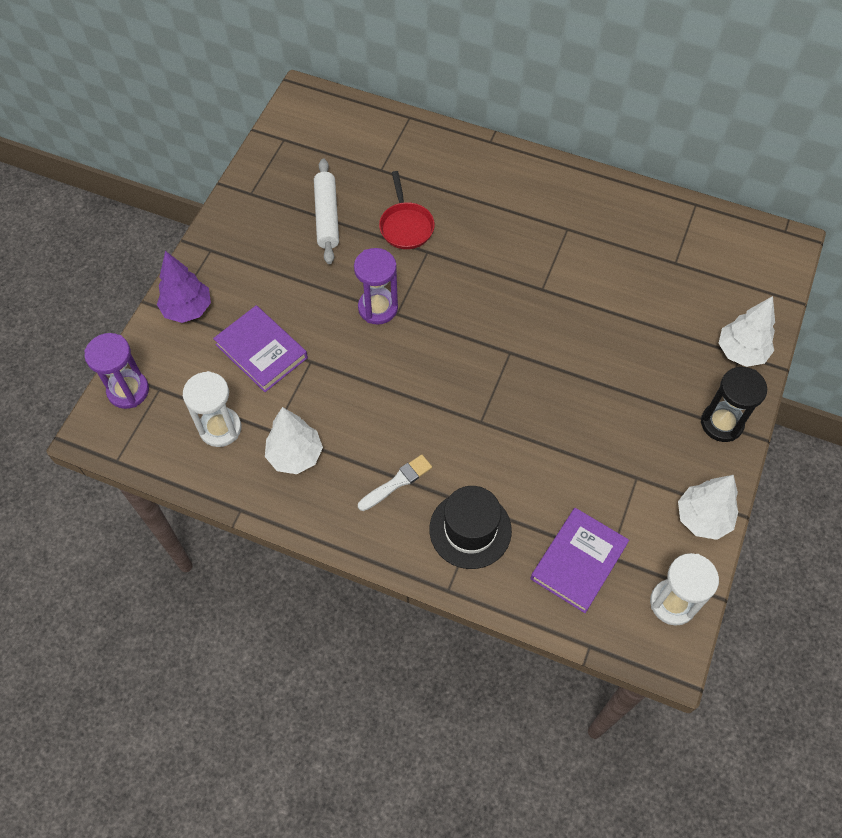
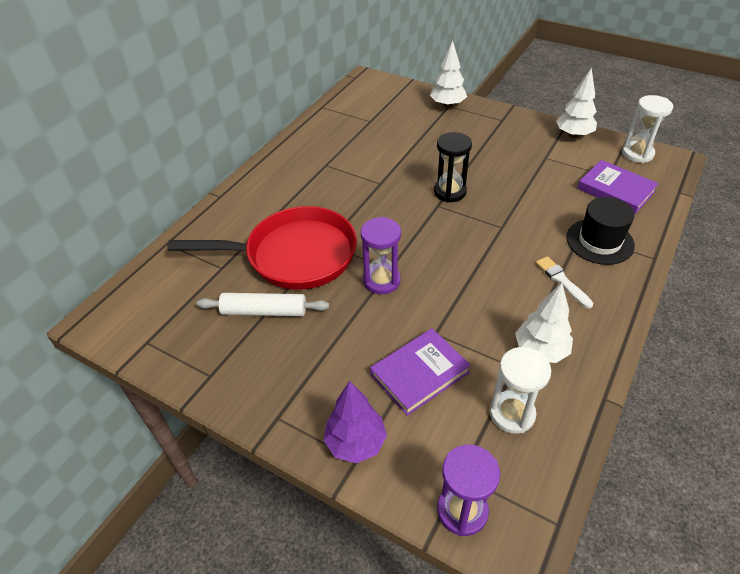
camera: 80 degrees left, 15 degrees down
red pan [379,171,435,249] -> red pan [167,206,357,290], size x2.11
black hourglass [701,367,767,442] -> black hourglass moved to [434,132,472,202]

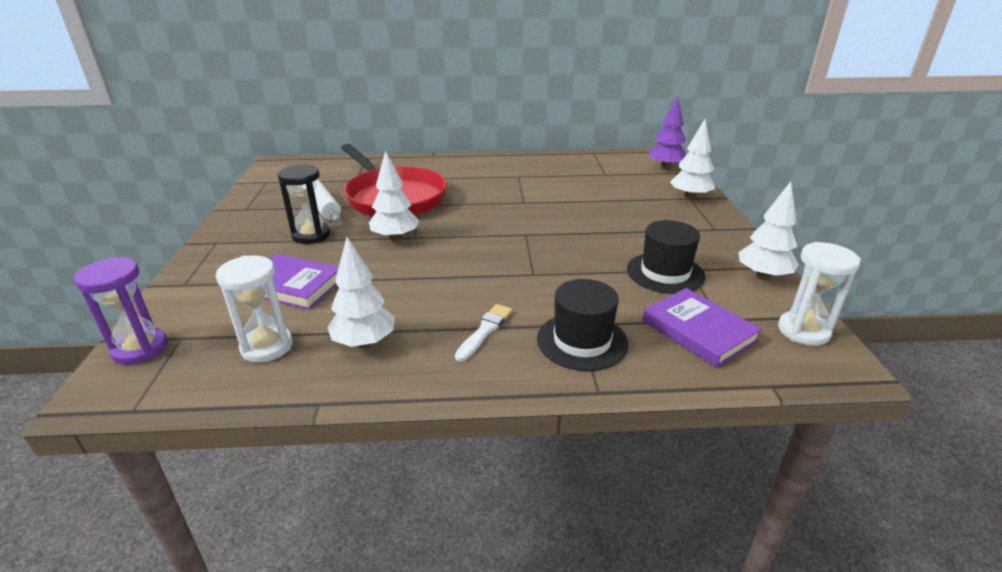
camera: 55 degrees right, 15 degrees down
purple tree [323,381,387,463] -> purple tree moved to [648,95,686,170]
purple hourglass [361,217,401,294] -> white tree [369,150,419,241]
black hourglass [434,132,472,202] -> black hourglass moved to [277,164,330,244]
purple book [577,160,659,214] -> purple book turned 45 degrees counterclockwise [642,288,762,368]
none -> black hat [627,220,705,294]

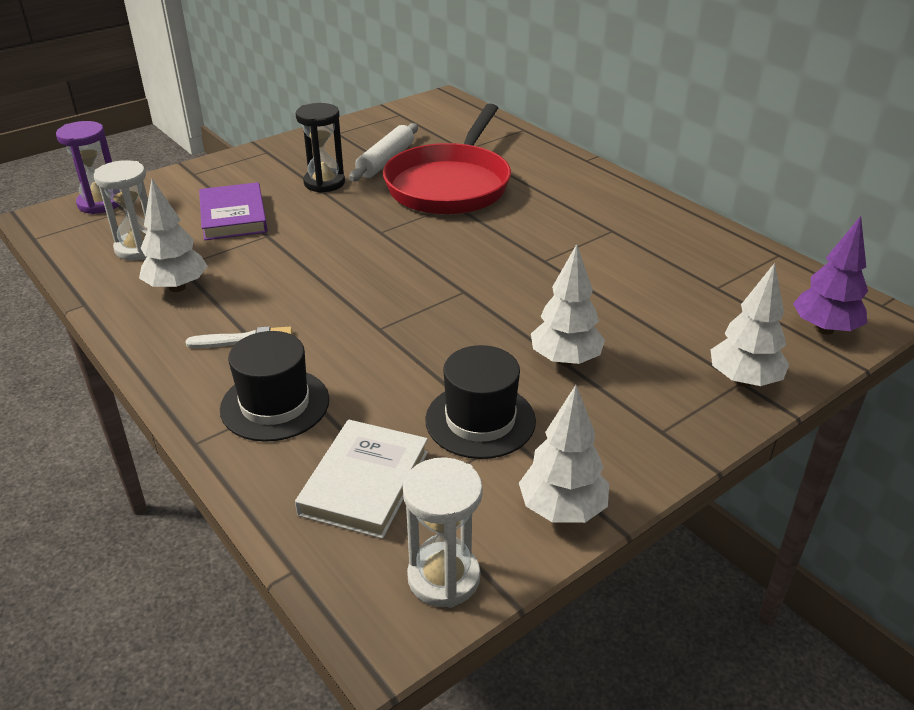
camera: 55 degrees right, 5 degrees up
white tree [369,150,419,241] -> white tree moved to [531,244,605,366]
purple book [642,288,762,368] -> white book [295,419,428,539]

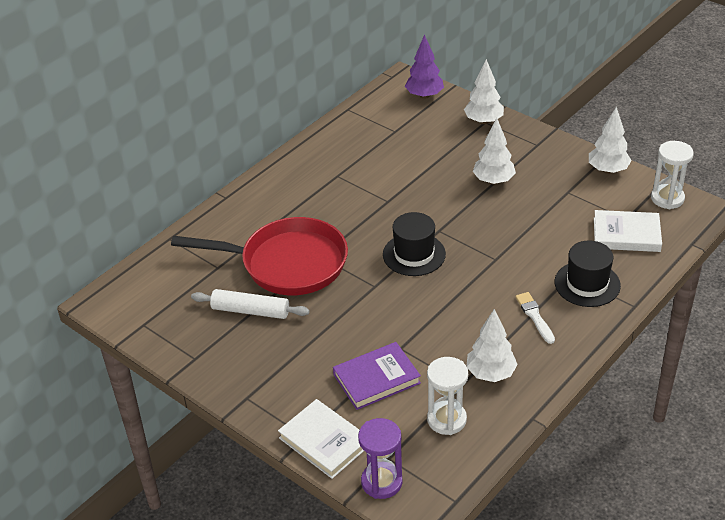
camera: 100 degrees left, 5 degrees up
black hourglass [296,103,345,193] -> none
black hat [425,345,536,459] -> black hat moved to [383,212,446,276]
none -> white book [278,399,364,479]

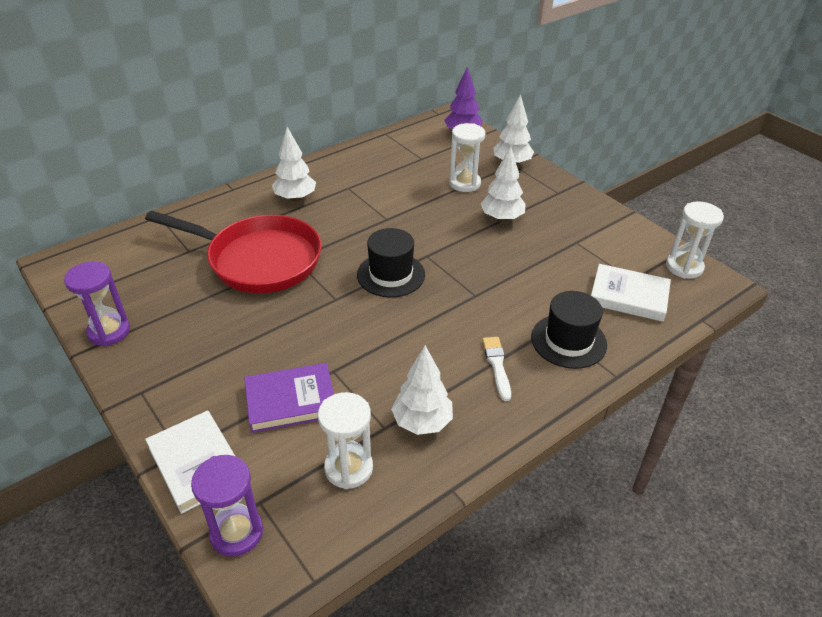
camera: 10 degrees right, 0 degrees up
white rolling pin [191,289,309,319] -> none
white tree [589,106,632,174] -> white tree moved to [272,127,316,202]
none -> purple hourglass [64,261,130,346]
none -> white hourglass [449,123,485,192]

